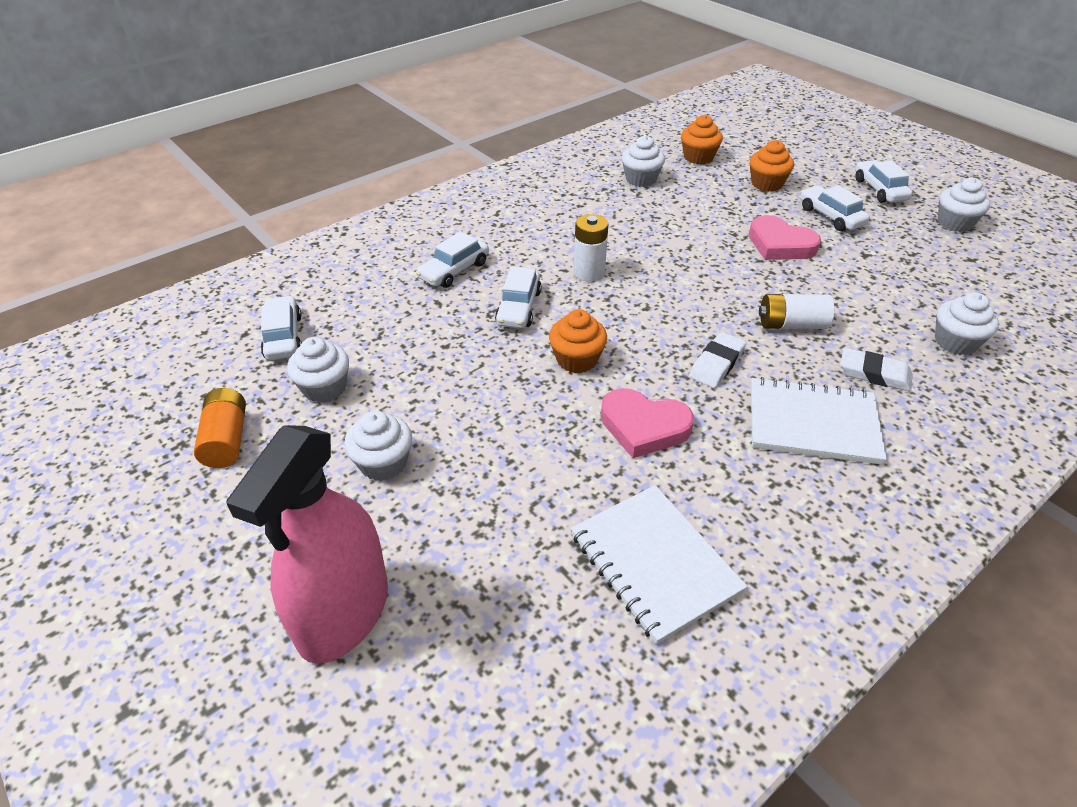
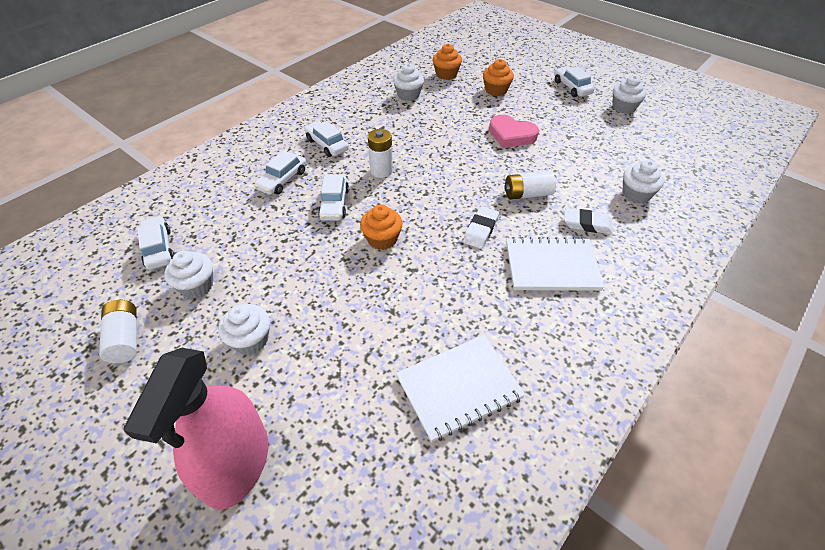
camera: 10 degrees left, 5 degrees up
orange battery [194,388,246,468] -> white battery [99,300,137,363]
white notebook [571,485,748,644] -> white notebook turned 75 degrees counterclockwise [396,335,526,442]
pink heart [601,388,694,458] -> none
white car [800,185,870,231] -> white car moved to [304,121,349,157]

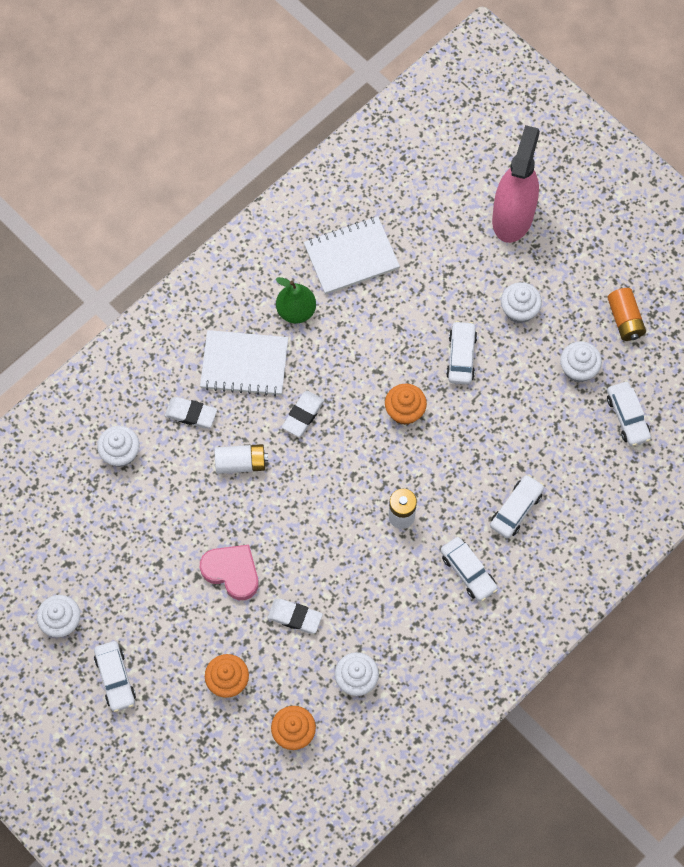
camera: 175 degrees left, 20 degrees up
white battery [99,300,137,363] -> orange battery [607,288,646,341]
white car [318,174,349,221] -> white car moved to [446,321,477,385]
none -> white eraser [267,599,323,634]
none -> green pear [276,277,316,324]

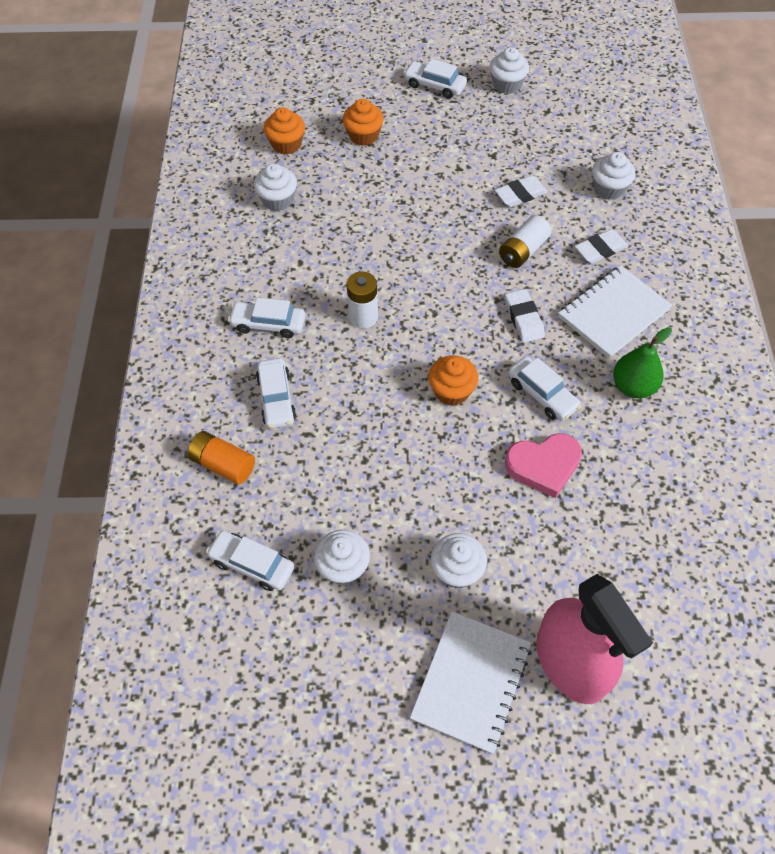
camera: 135 degrees right, 10 degrees down
pink heart [200,545,259,600] -> pink heart moved to [505,433,582,498]
white eraser [267,599,323,634] -> white eraser moved to [495,175,548,207]
white notebook [304,216,400,294] -> white notebook moved to [410,611,532,754]
white car [446,321,477,385] -> white car moved to [508,356,582,421]
orange battery [607,288,646,341] -> orange battery moved to [187,431,255,484]

